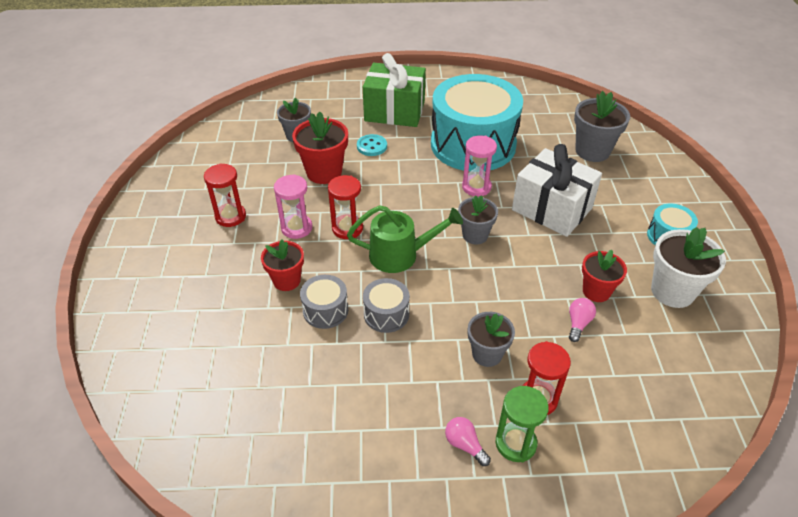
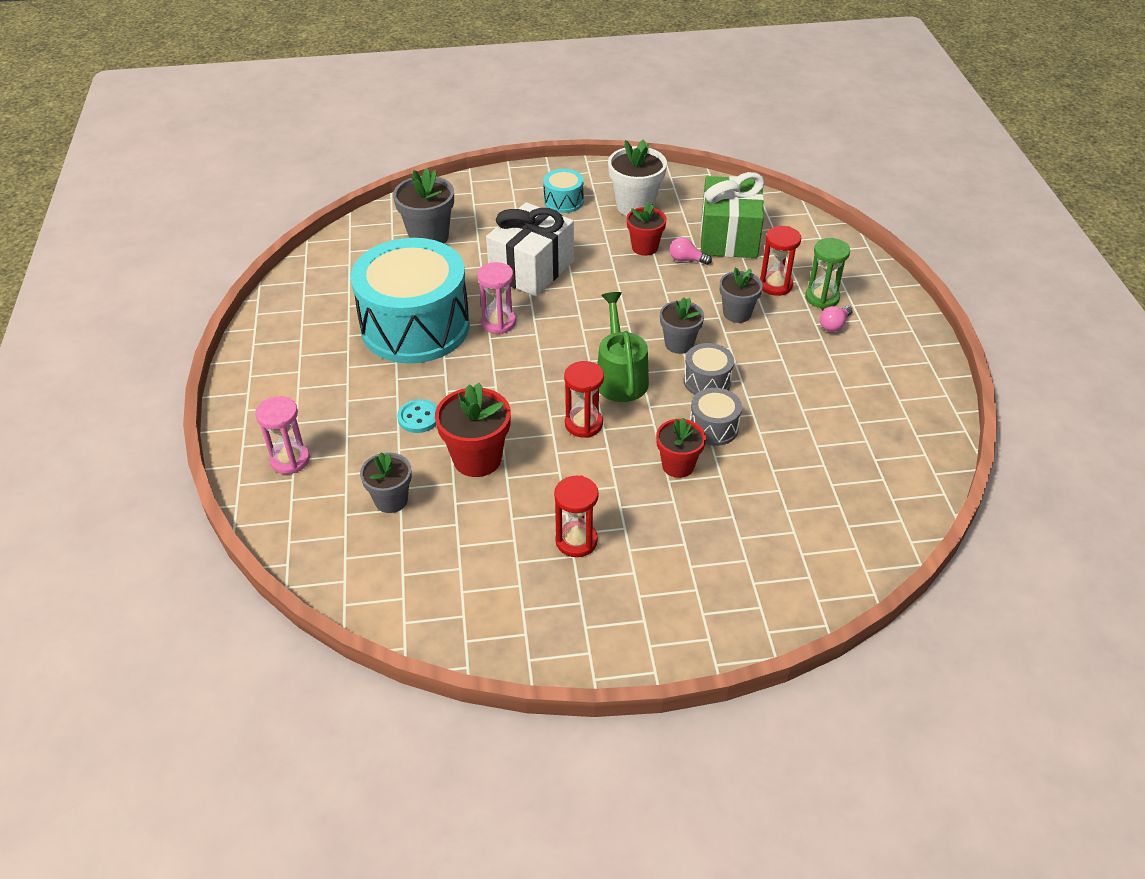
camera: 95 degrees left, 0 degrees up
pink hourglass [274,174,312,239] -> pink hourglass moved to [255,396,310,474]
green gift [363,53,426,127] -> green gift moved to [700,172,765,258]
grey flower pot [458,195,498,244] -> grey flower pot moved to [660,297,704,354]

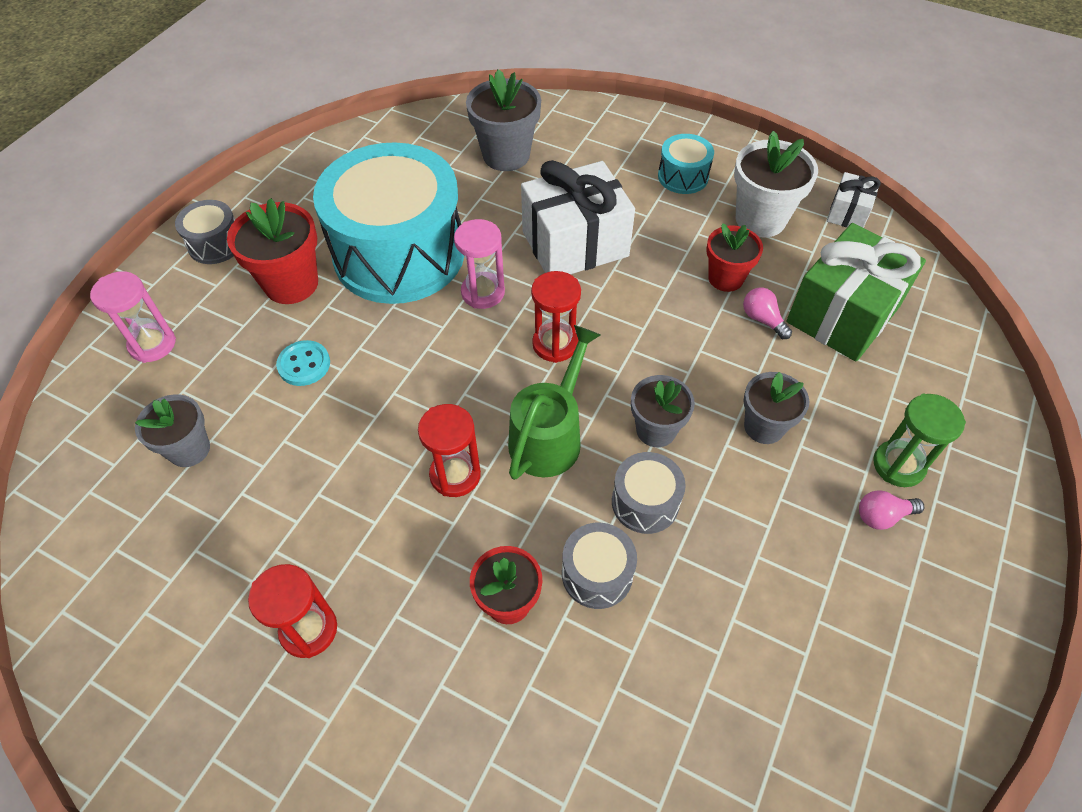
camera: 35 degrees right, 10 degrees up
red flower pot [435,383,511,477] -> red flower pot moved to [227,198,318,304]
red hourglass [760,226,801,296] -> red hourglass moved to [531,271,581,363]
none -> grey drum [175,200,235,264]
none -> white gift [827,172,881,228]

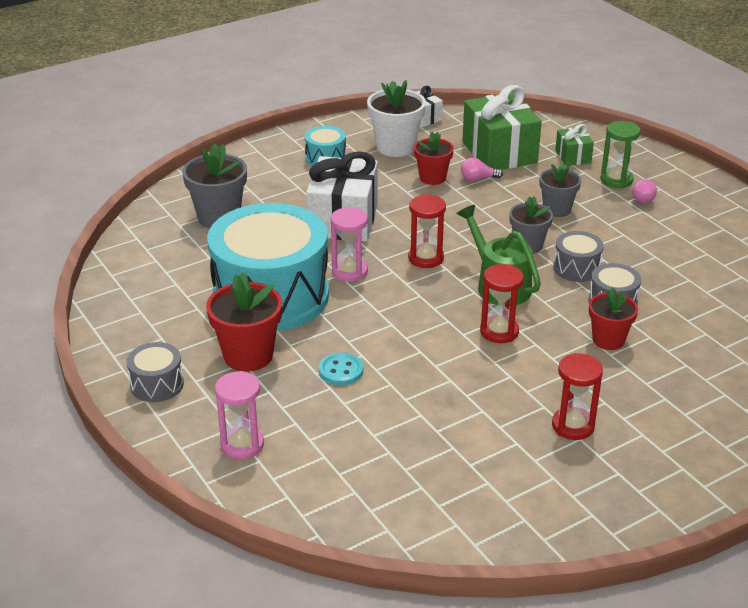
camera: 60 degrees left, 20 degrees down
grey flower pot [135,394,210,467] -> none
none -> green gift [555,124,594,166]

